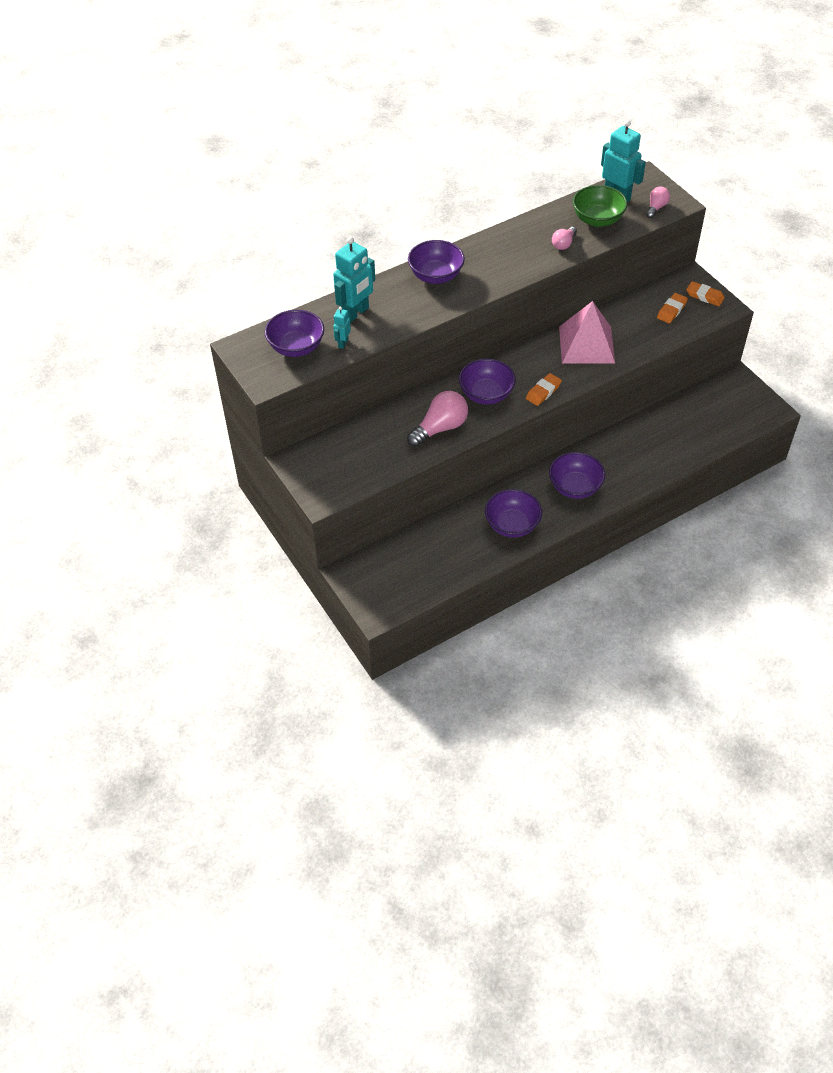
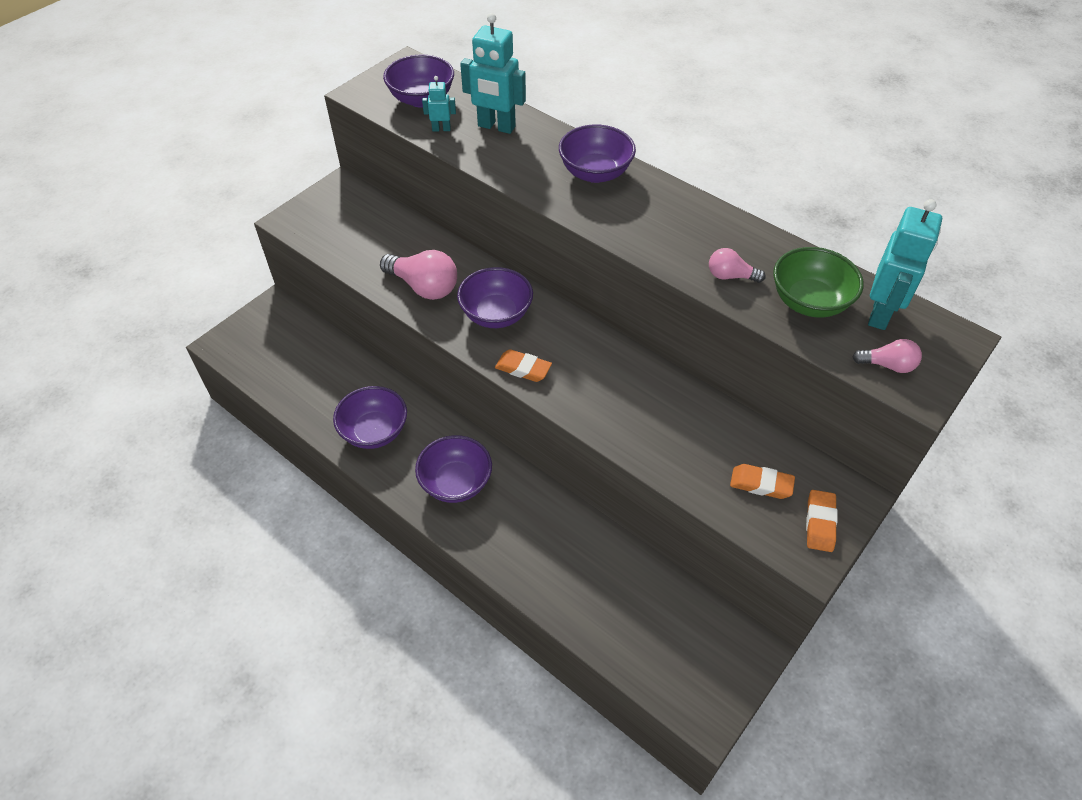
camera: 70 degrees right, 0 degrees up
pink pyramid [559,301,615,364] -> none

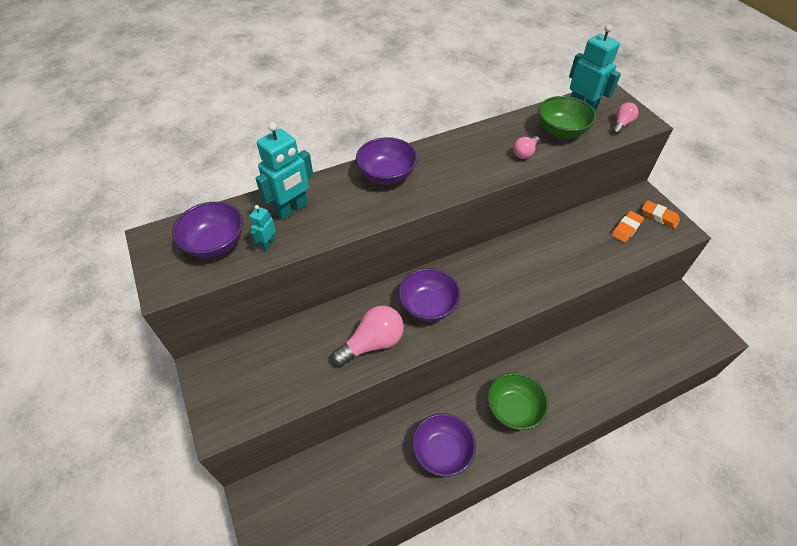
camera: 65 degrees left, 0 degrees up
purple bowl [415,435,492,503] -> green bowl [488,373,549,430]
orange eraser [495,349,552,382] -> none

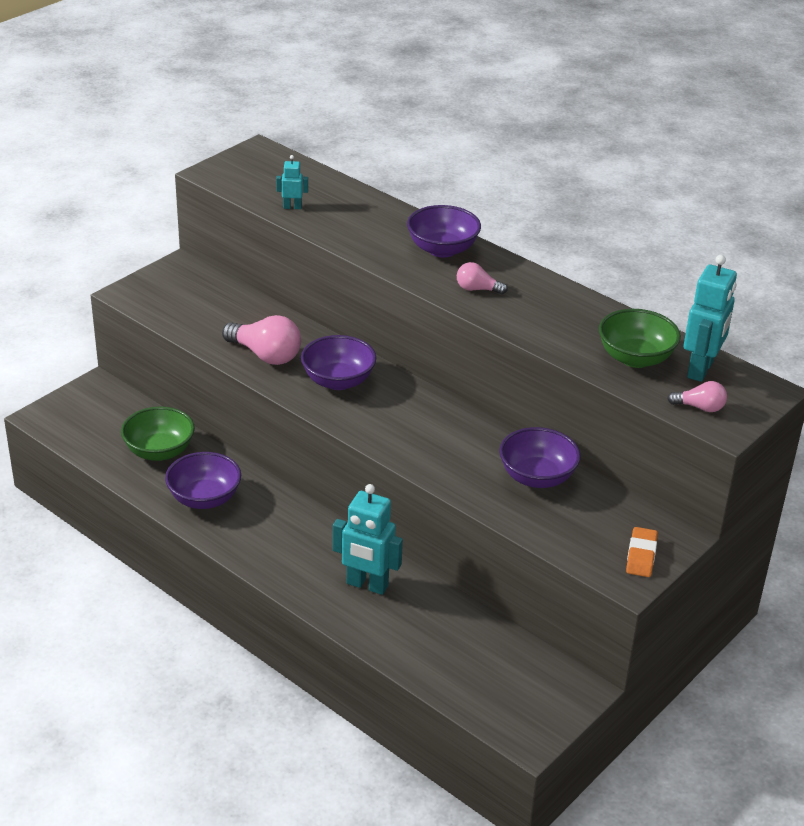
camera: 65 degrees right, 15 degrees down
purple bowl [172,202,243,258] -> purple bowl moved to [499,427,581,488]
turquoise robot [255,122,313,220] -> turquoise robot moved to [333,484,403,595]
green bowl [488,373,549,430] -> green bowl moved to [121,406,195,461]
pink light bulb [513,136,540,159] -> pink light bulb moved to [457,262,508,295]
orange eraser [612,211,644,243] -> none

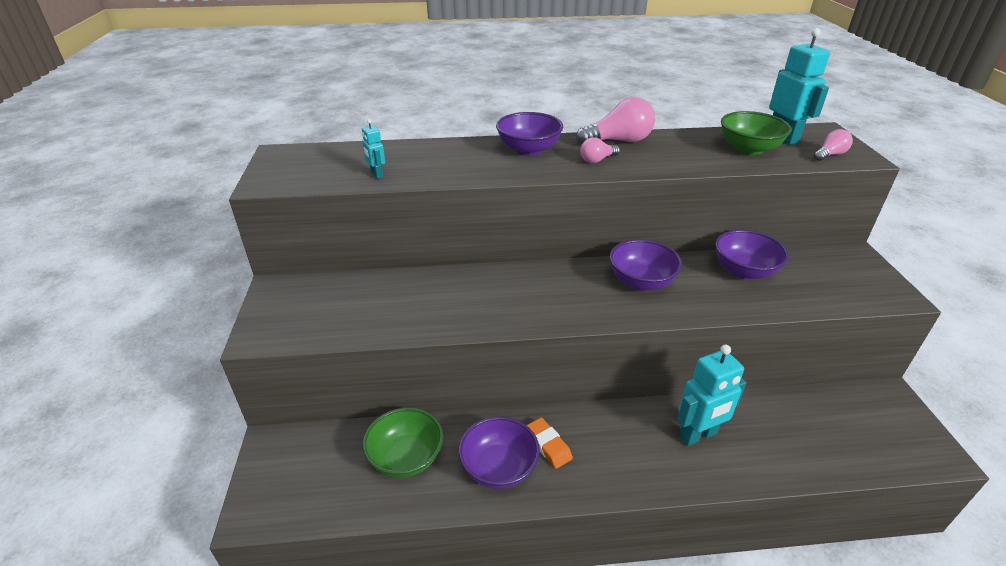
camera: 45 degrees left, 0 degrees up
pink light bulb [222,315,301,365] -> pink light bulb moved to [576,97,655,144]
turquoise robot [276,155,308,209] -> turquoise robot turned 75 degrees counterclockwise [362,119,385,179]
purple bowl [301,335,376,390] -> purple bowl moved to [609,239,682,291]
orange eraser [626,527,658,577] -> orange eraser moved to [527,418,573,469]

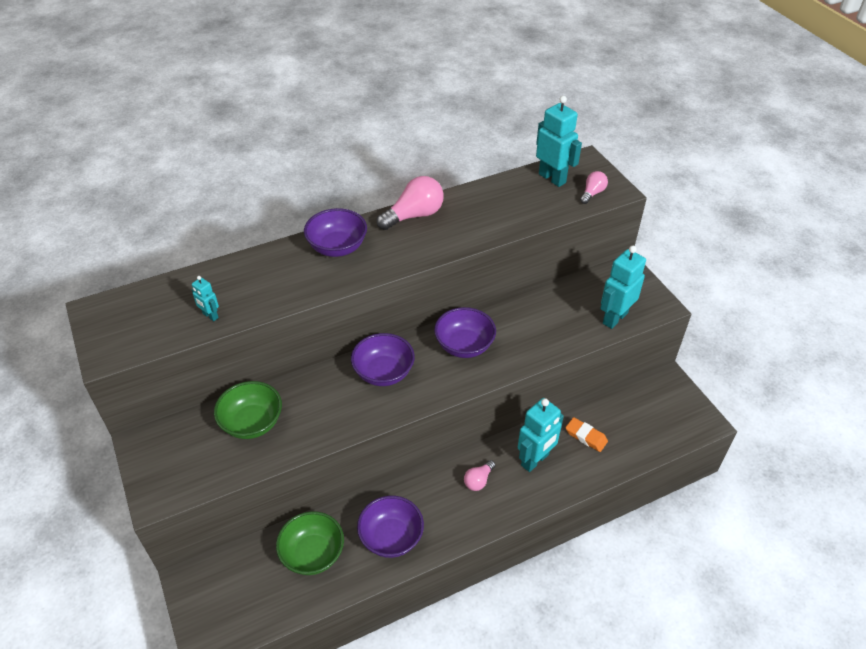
camera: 20 degrees left, 10 degrees up
orange eraser [527,418,573,469] -> orange eraser moved to [566,417,608,452]
pink light bulb [580,137,620,163] -> pink light bulb moved to [464,460,495,491]
purple bowl [715,230,789,279] -> purple bowl moved to [351,333,415,386]
green bowl [721,111,792,155] -> green bowl moved to [214,381,282,439]
none -> turquoise robot [600,246,646,329]

